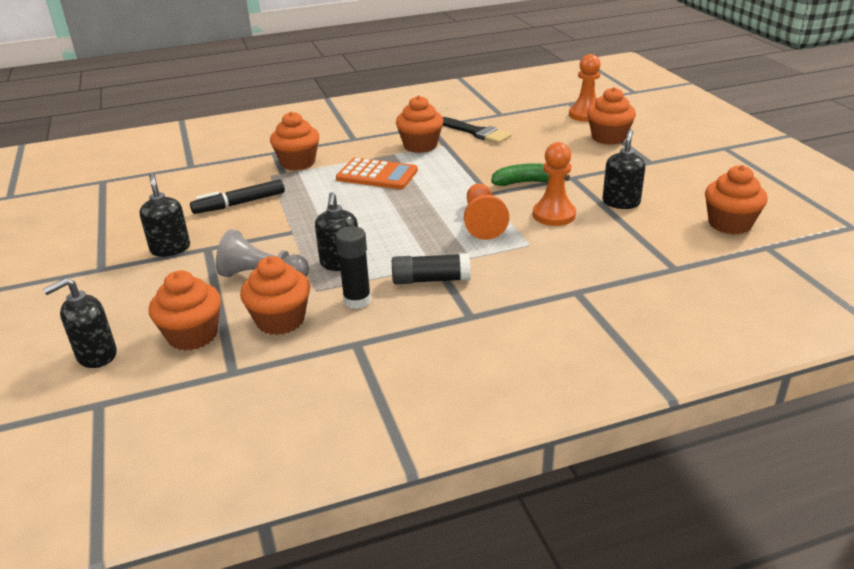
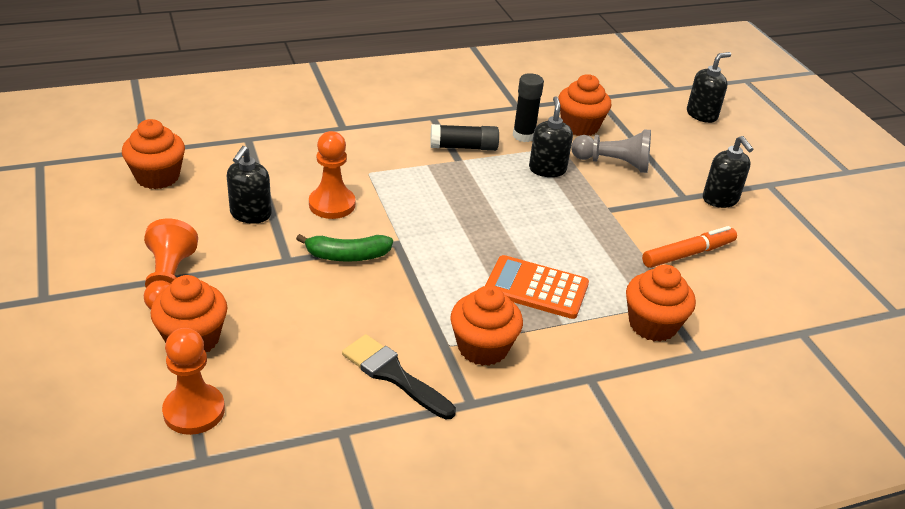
camera: 175 degrees right, 5 degrees up
orange cupcake [149,270,221,351] -> none
black marker [190,179,285,214] -> orange marker [642,226,737,268]
orange pawn [464,183,509,240] -> orange pawn moved to [144,218,198,310]

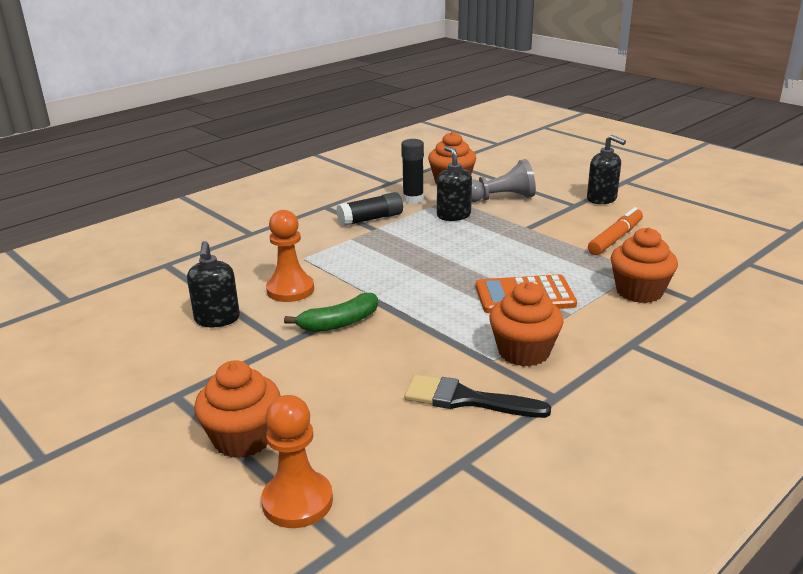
camera: 20 degrees left, 10 degrees down
orange cupcake [122,119,185,189] -> none
orange pawn [144,218,198,310] -> none
black soap dispenser [687,52,731,123] -> none

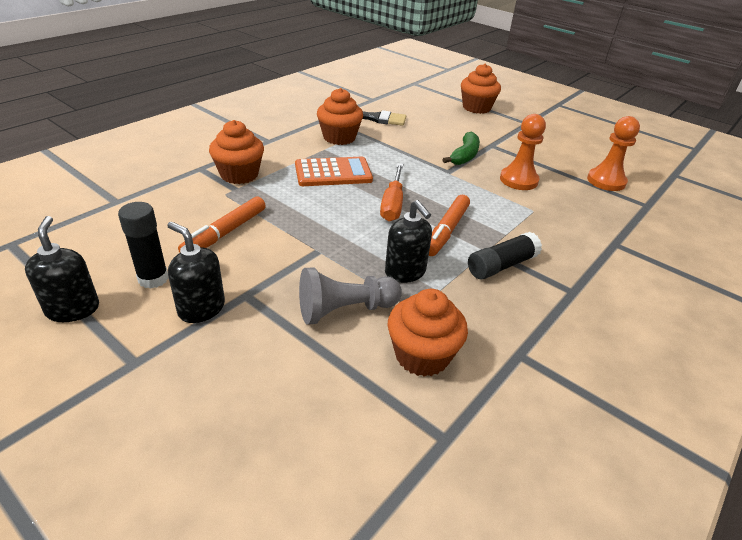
camera: 170 degrees right, 10 degrees up
black soap dispenser [187,241,240,327] -> black soap dispenser moved to [25,216,99,322]
orange pawn [261,395,333,528] -> orange pawn moved to [587,116,640,191]
green banana [284,293,378,332] -> green banana turned 150 degrees clockwise [442,132,480,165]
black glue stick [401,139,424,204] -> black glue stick moved to [118,202,169,289]
none -> orange screwdriver [380,163,403,221]
none -> orange marker [429,195,470,256]

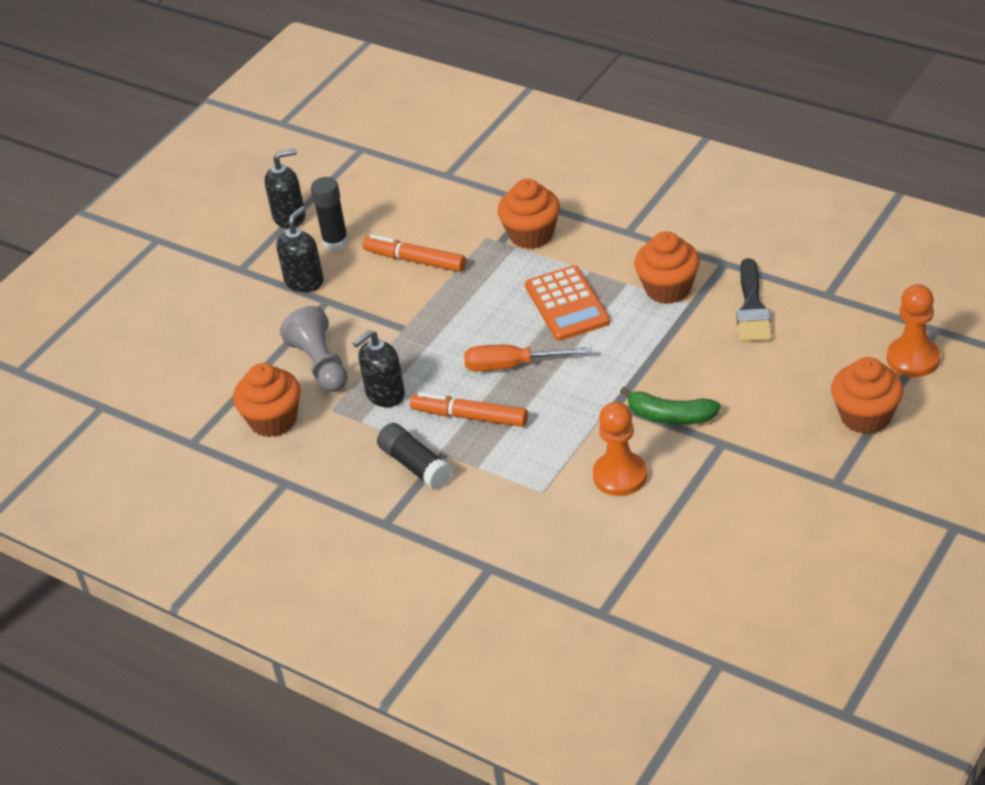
camera: 90 degrees right, 5 degrees up
orange pawn [587,116,640,191] -> orange pawn moved to [887,284,940,377]

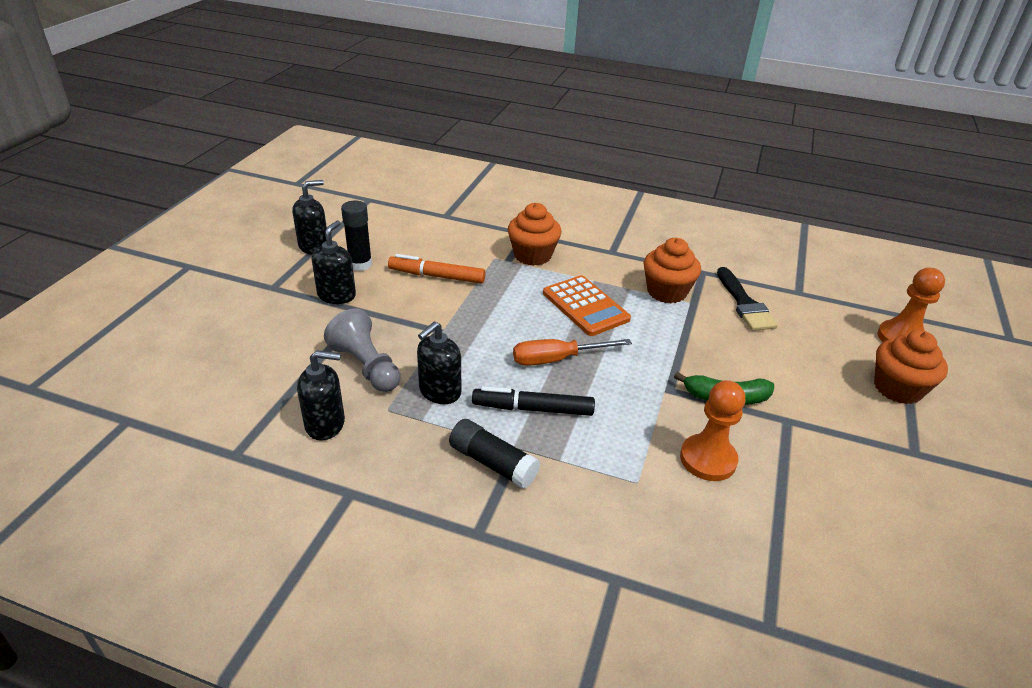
camera: 20 degrees left, 5 degrees down
orange cupcake [233,363,300,437] -> black soap dispenser [297,350,345,441]
orange marker [410,392,528,427] -> black marker [472,386,595,416]

